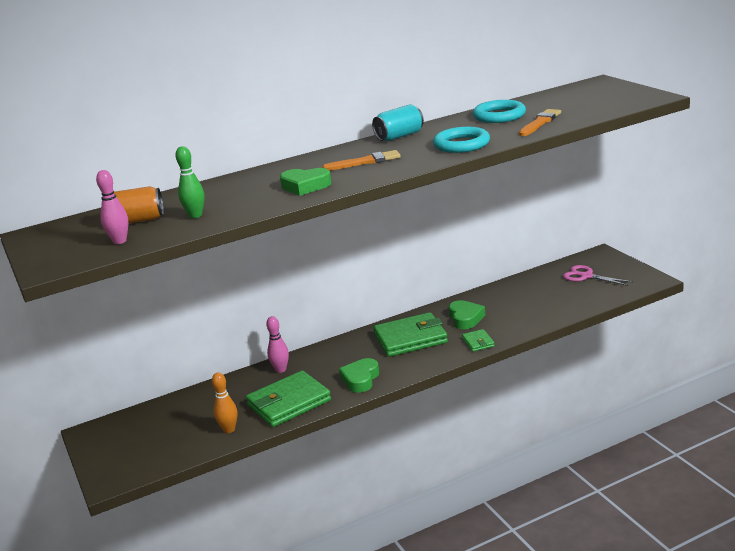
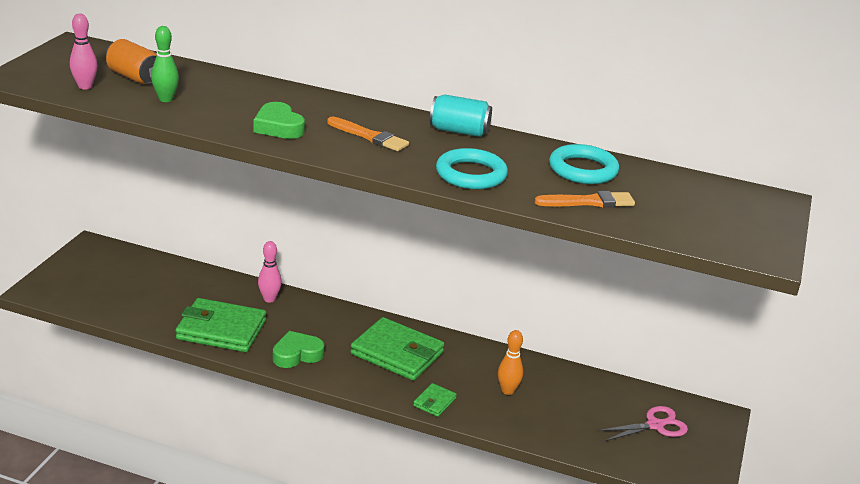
camera: 40 degrees right, 5 degrees up
orange bowling pin [212,372,238,433] -> orange bowling pin moved to [498,330,523,395]
green heart [449,300,485,329] -> none
pink scissors [563,265,633,286] -> pink scissors turned 75 degrees clockwise [597,406,688,441]

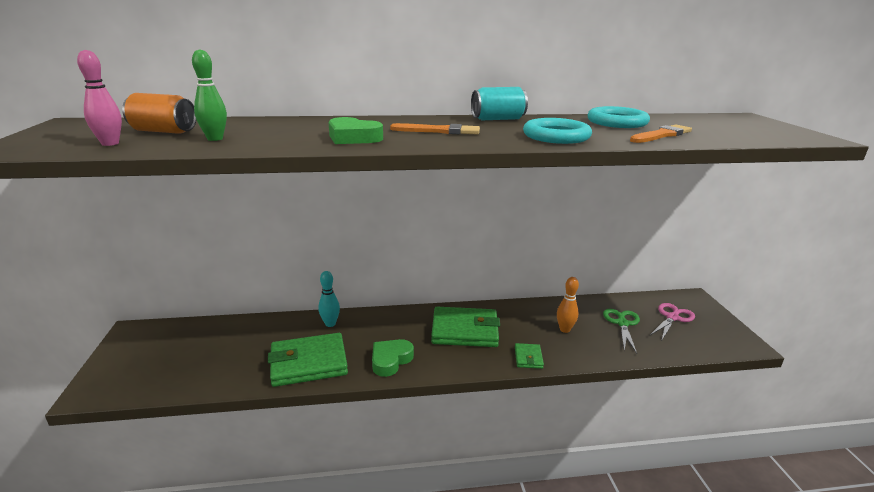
camera: 25 degrees left, 5 degrees down
pink bowling pin [258,241,282,303] -> turquoise bowling pin [318,271,340,327]
none -> green scissors [603,309,640,354]

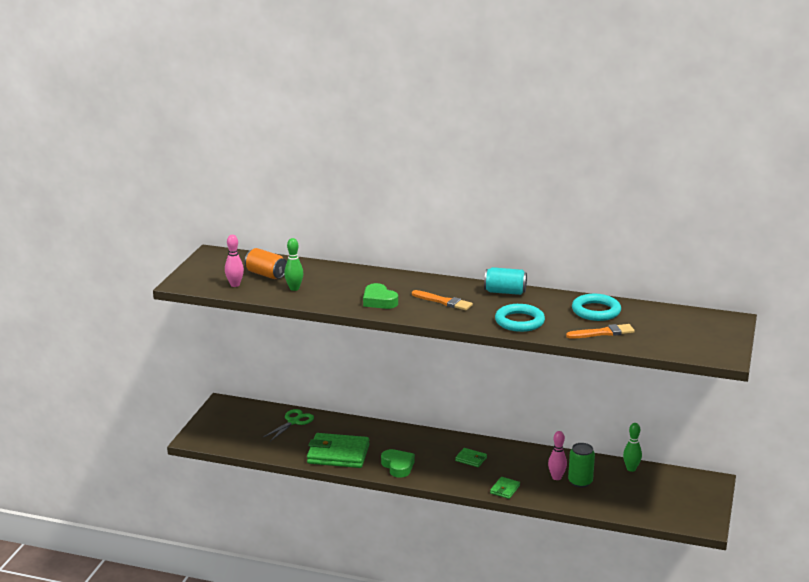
camera: 25 degrees right, 0 degrees up
turquoise bowling pin [318,271,340,327] -> none
green heart [372,339,414,377] -> green heart turned 90 degrees clockwise [381,449,415,478]
green wallet [431,307,500,347] -> green wallet [455,448,487,467], size x0.47
orange bowling pin [557,277,579,333] -> pink bowling pin [548,431,567,480]
green scissors [603,309,640,354] -> green scissors moved to [262,409,314,441]
pink scissors [650,303,695,339] -> none
none -> green can [568,443,595,488]
none -> green bowling pin [623,423,642,472]

